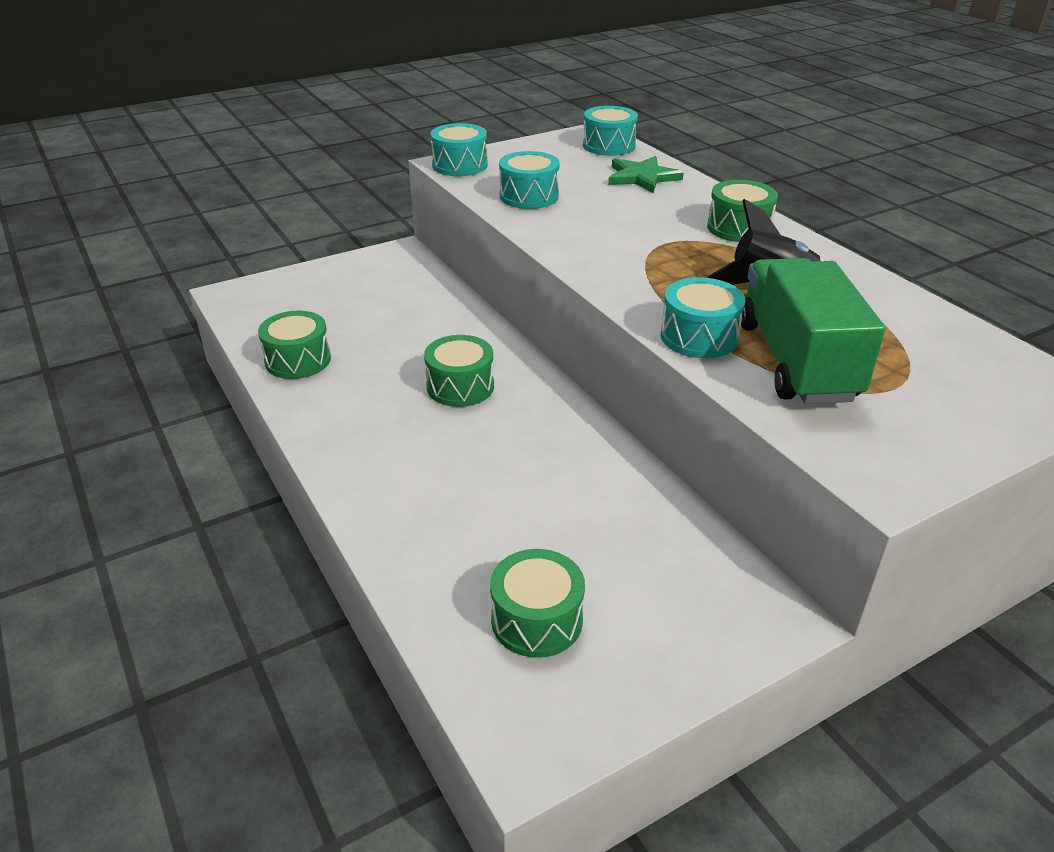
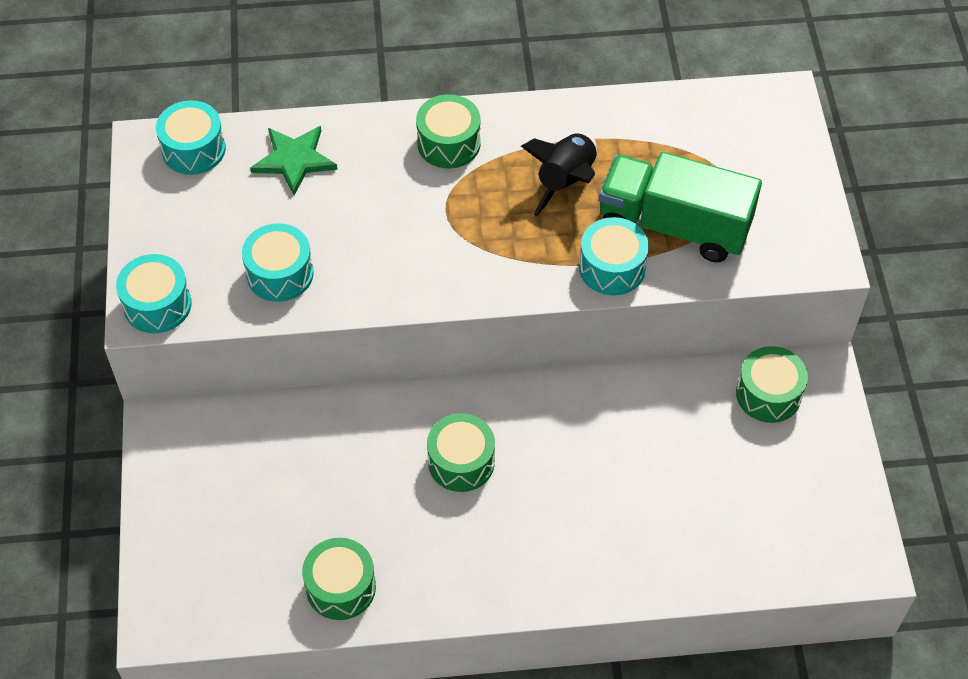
camera: 65 degrees left, 20 degrees up
green drum [490,549,585,658] -> green drum moved to [736,346,808,423]

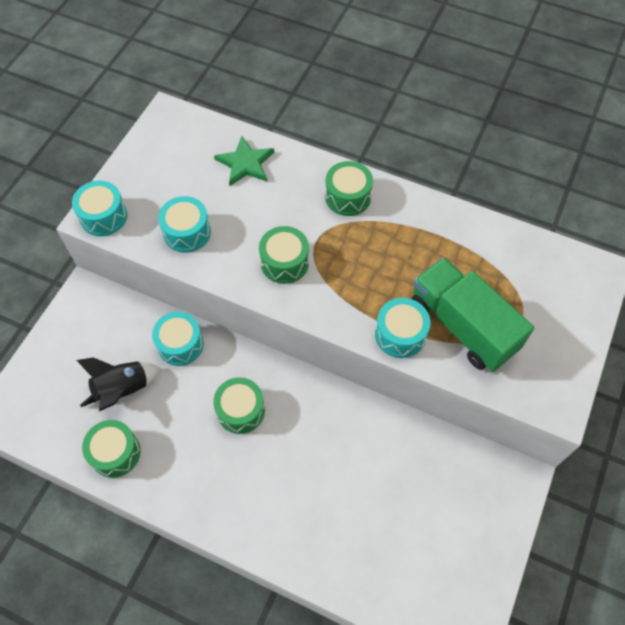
camera: 30 degrees right, 5 degrees up
turquoise drum [156,100,226,175] -> turquoise drum moved to [152,312,204,366]
black rocket [521,133,597,217] -> black rocket moved to [76,358,160,411]
green drum [736,346,808,423] -> green drum moved to [259,226,309,284]

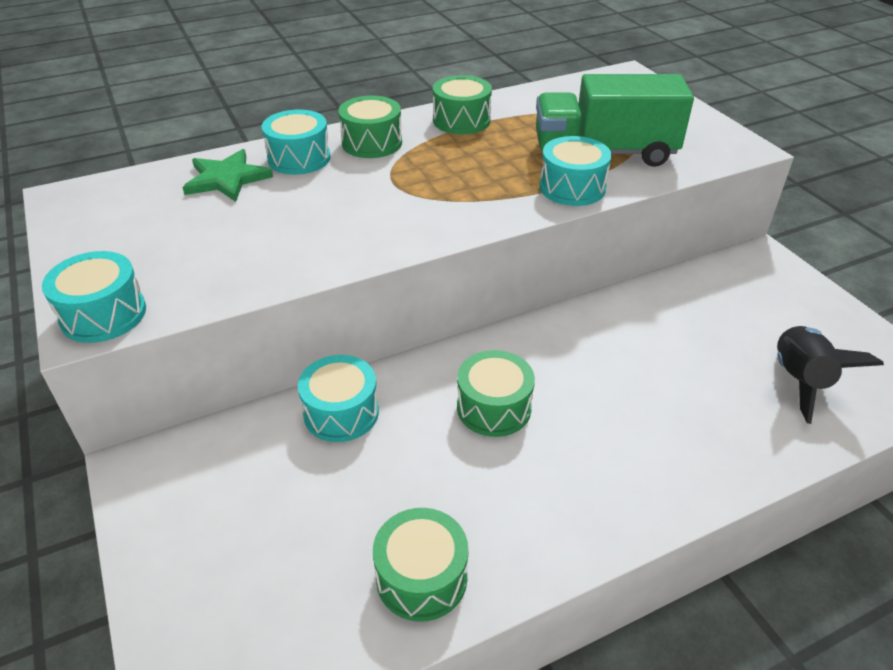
camera: 50 degrees left, 20 degrees down
black rocket [76,358,160,411] -> black rocket moved to [777,326,884,424]
turquoise drum [158,196,211,253] -> turquoise drum moved to [262,109,331,175]
green drum [259,226,309,284] -> green drum moved to [433,75,492,134]

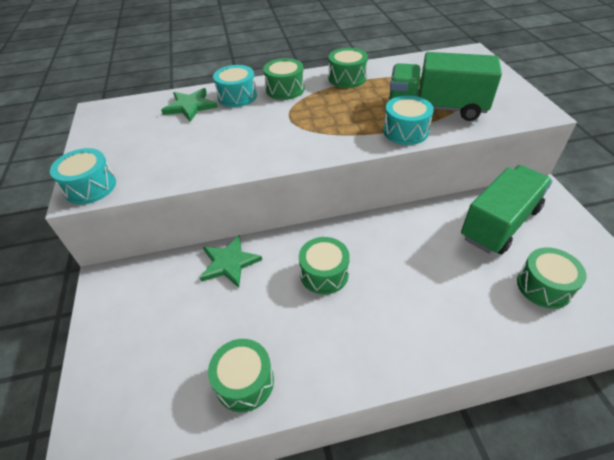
camera: 15 degrees right, 5 degrees up
turquoise drum [298,355,379,442] -> green star [200,235,262,288]
black rocket [777,326,884,424] -> green drum [517,248,587,309]
none -> green truck [461,165,552,254]

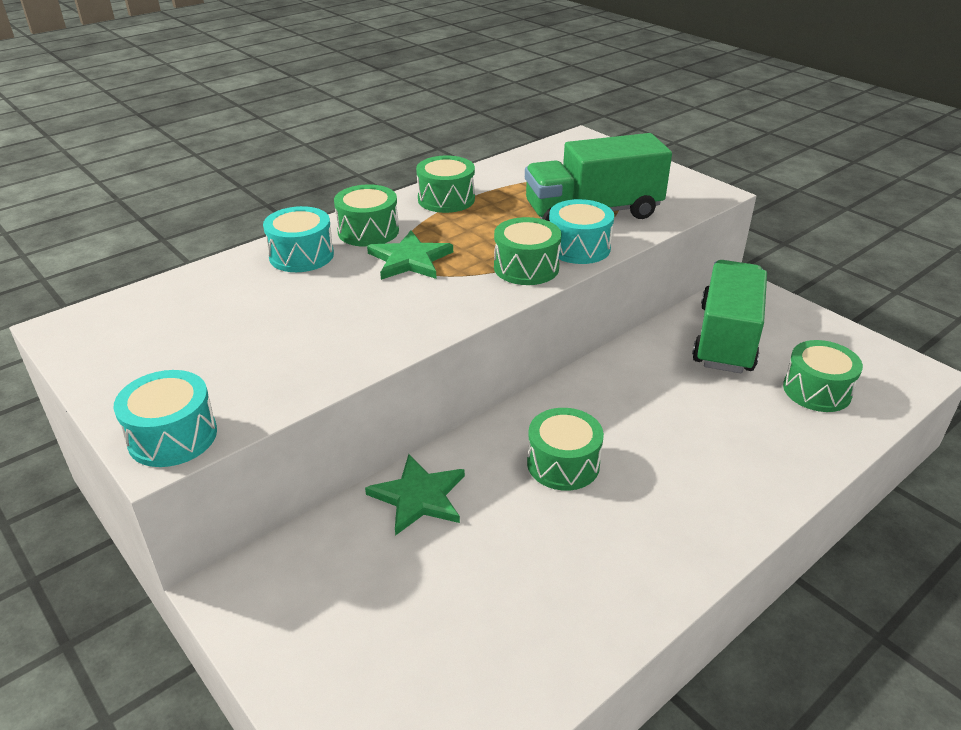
camera: 30 degrees left, 10 degrees down
green star [161,88,218,122] -> green star moved to [367,230,453,280]
green drum [208,339,274,412] -> green drum moved to [494,217,561,285]

